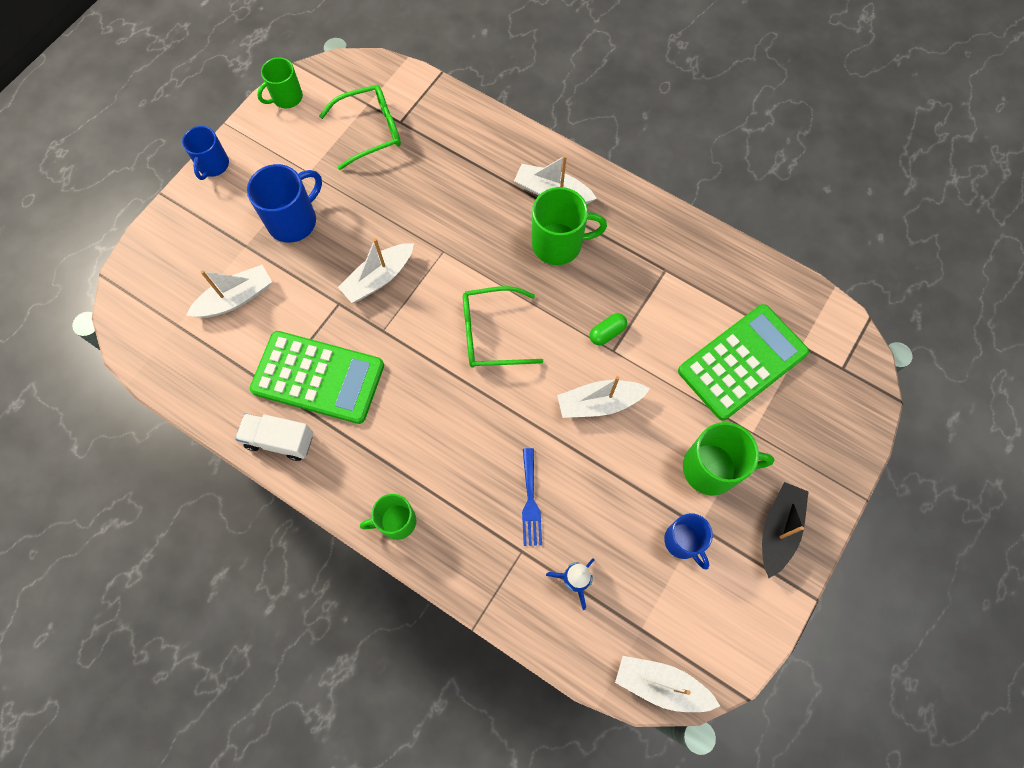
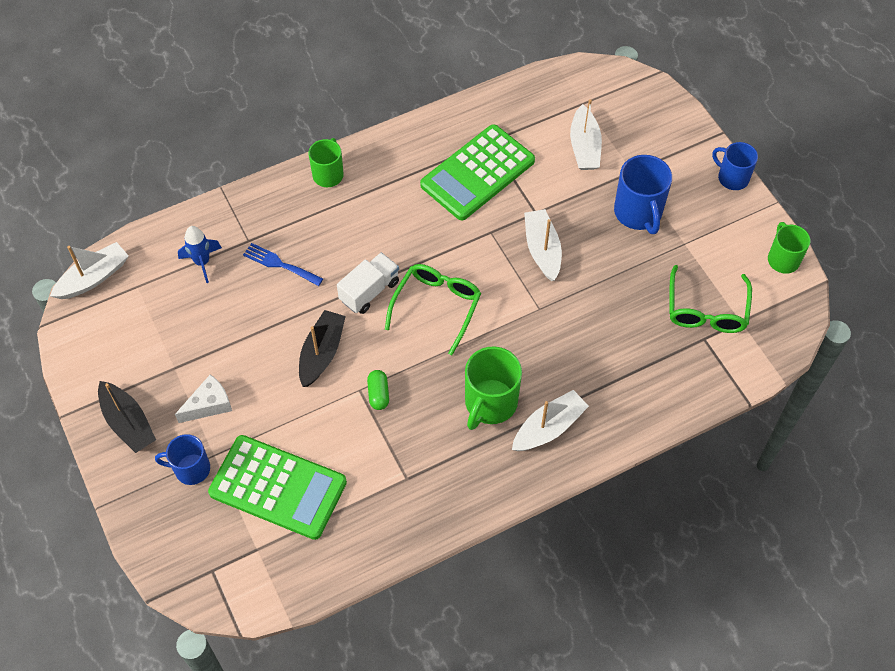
camera: 120 degrees right, 10 degrees down
white truck [235,413,313,461] -> white truck moved to [337,252,399,314]
white boat [557,376,650,418] -> black boat [299,310,346,387]
blue mug [664,513,713,570] -> blue mug moved to [155,434,210,485]
green calculator [678,304,809,421] -> green calculator turned 60 degrees counterclockwise [208,435,347,540]
green mug [683,422,774,496] -> white cheese [175,374,232,423]

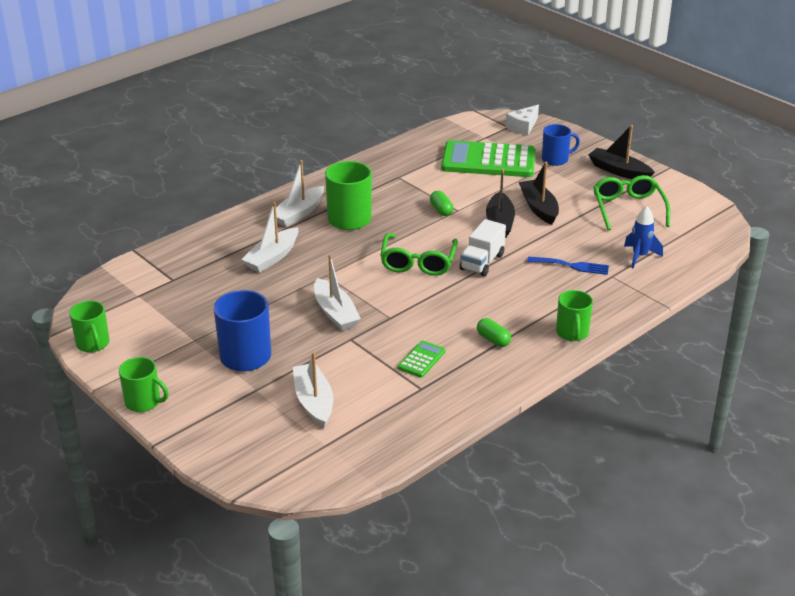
camera: 165 degrees right, 25 degrees down
white boat [50,242,129,299] -> white boat moved to [241,202,299,273]
white cheese [175,374,232,423] -> white cheese moved to [505,105,539,136]
green calculator [420,124,535,220] -> green calculator [398,340,446,378], size x0.43
green glasses [669,265,752,333] -> green glasses moved to [593,175,670,230]
blue mug [712,142,758,190] -> green mug [119,357,169,412]
none -> green capsule [477,318,511,347]
none -> black boat [519,162,559,225]

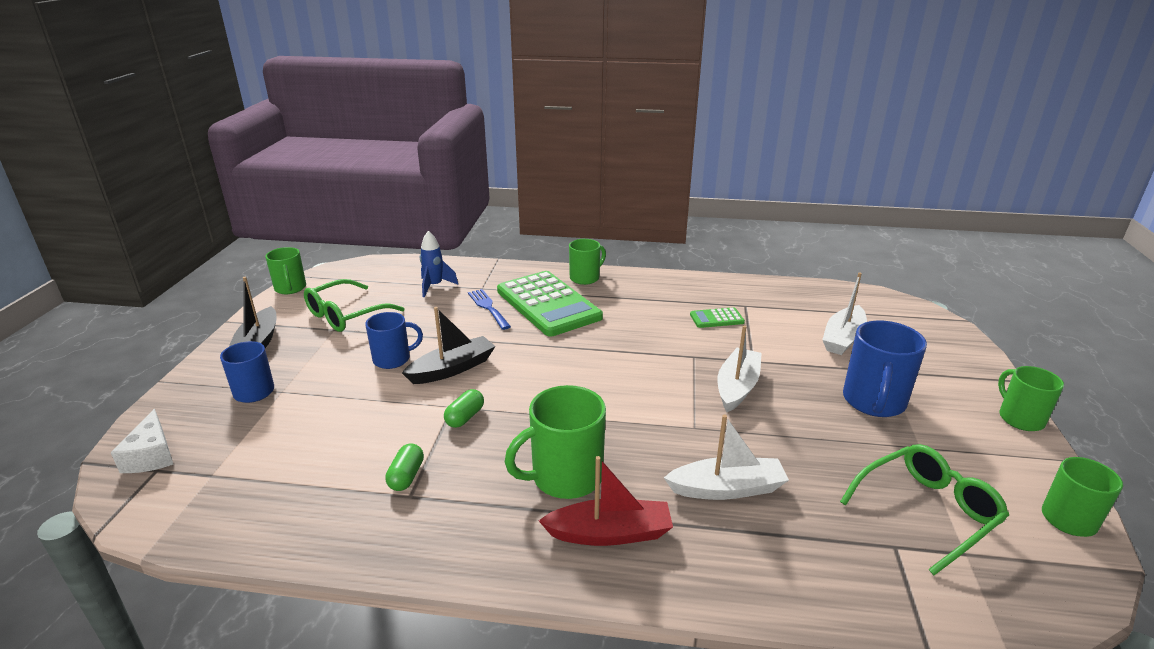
camera: 130 degrees left, 5 degrees down
white boat [269,160,324,227] -> red boat [538,456,673,546]
green glasses [380,233,458,276] -> green glasses moved to [840,444,1009,575]
green calculator [441,140,536,177] -> green calculator moved to [497,271,603,337]
white truck [460,219,506,277] -> none
green capsule [477,318,511,347] -> green capsule moved to [385,443,424,491]
white cheese [505,105,539,136] -> white cheese turned 75 degrees clockwise [111,409,174,473]
black boat [519,162,559,225] -> blue mug [365,312,423,369]
none -> green mug [265,247,306,294]

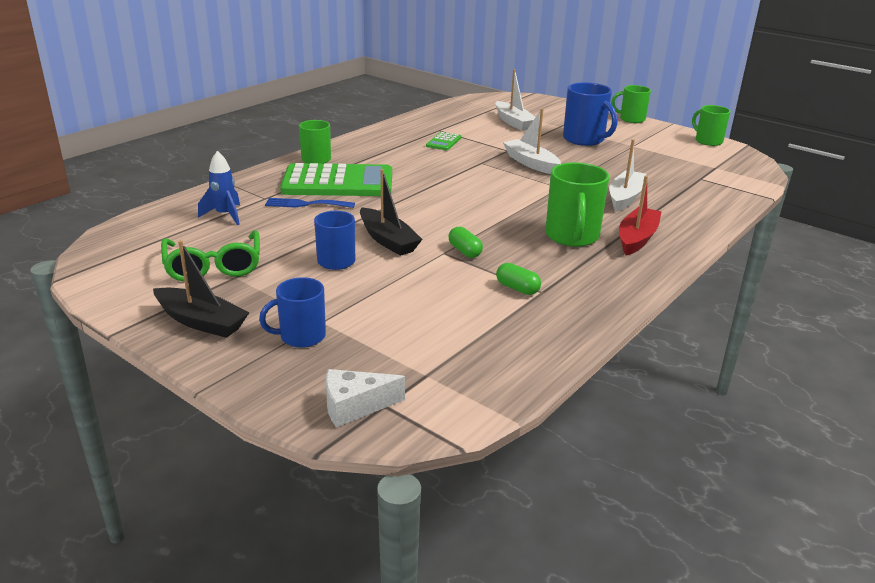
camera: 60 degrees left, 0 degrees up
white cheese [111,409,174,473] -> white cheese turned 150 degrees clockwise [326,369,405,427]
green mug [265,247,306,294] -> none
black boat [402,307,495,384] -> black boat turned 150 degrees clockwise [360,169,422,256]
green glasses [840,444,1009,575] -> none

